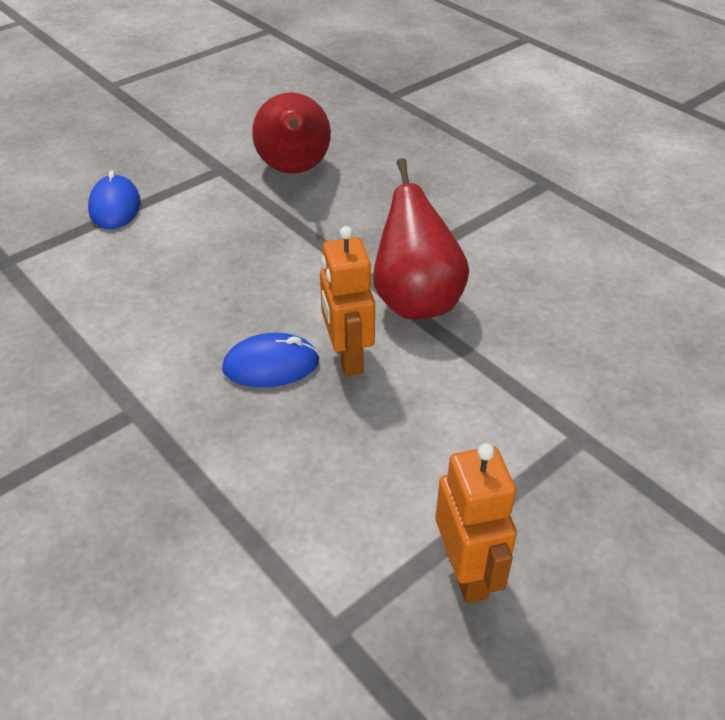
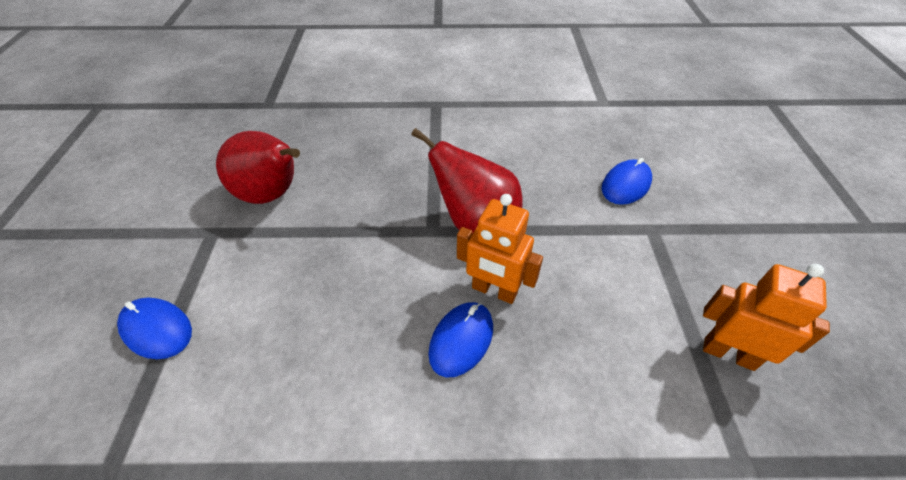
camera: 50 degrees left, 5 degrees up
none -> blue mouse [602,158,652,205]

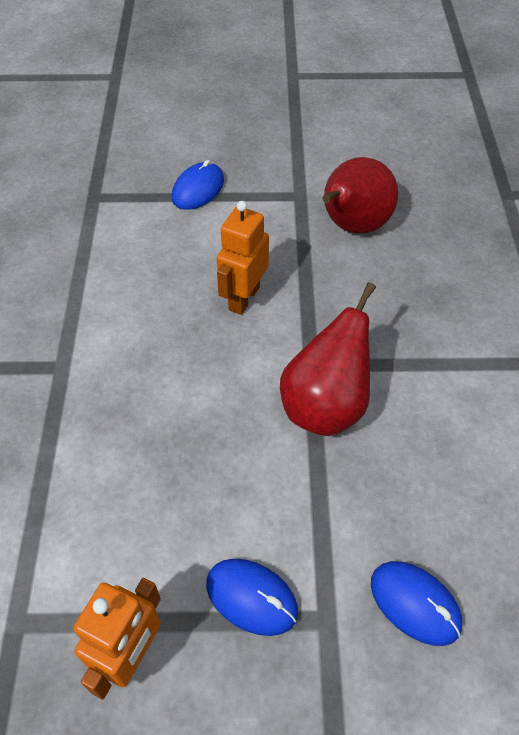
camera: 90 degrees right, 5 degrees up
blue mouse [428,302,493,377] -> blue mouse moved to [206,559,298,636]
orange robot [457,194,543,304] -> orange robot moved to [217,201,269,315]

